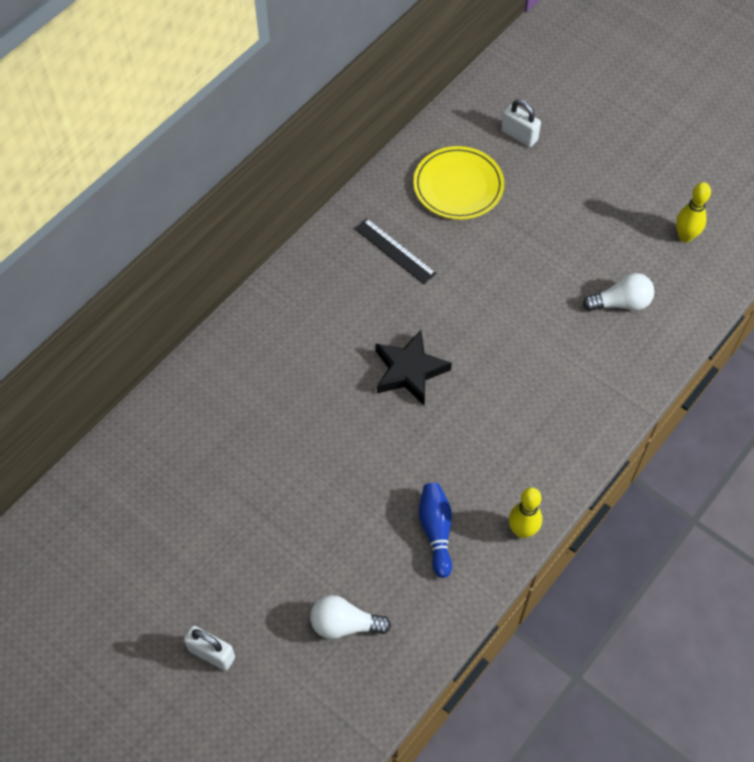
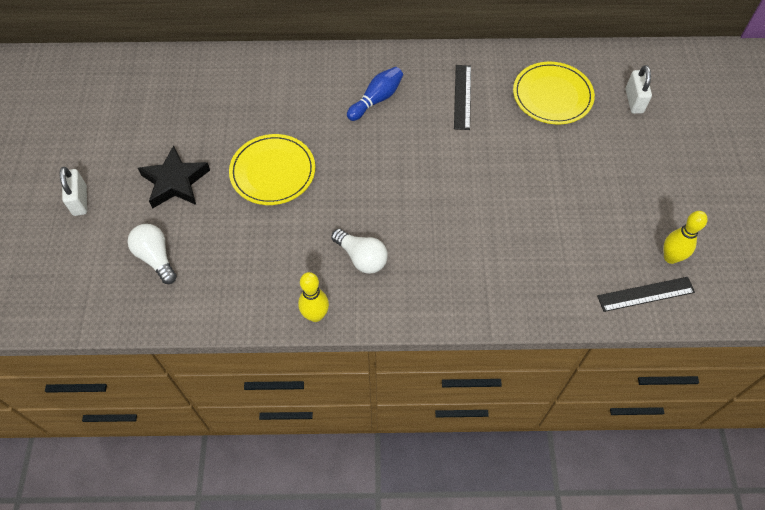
camera: 50 degrees right, 0 degrees up
black star [375,330,452,405] -> black star moved to [138,145,210,208]
blue bowling pin [419,483,452,578] -> blue bowling pin moved to [347,67,403,121]
white light bulb [583,273,655,311] -> white light bulb moved to [331,229,388,274]
none -> yellow plate [229,134,315,205]
none -> black ruler [597,277,695,312]

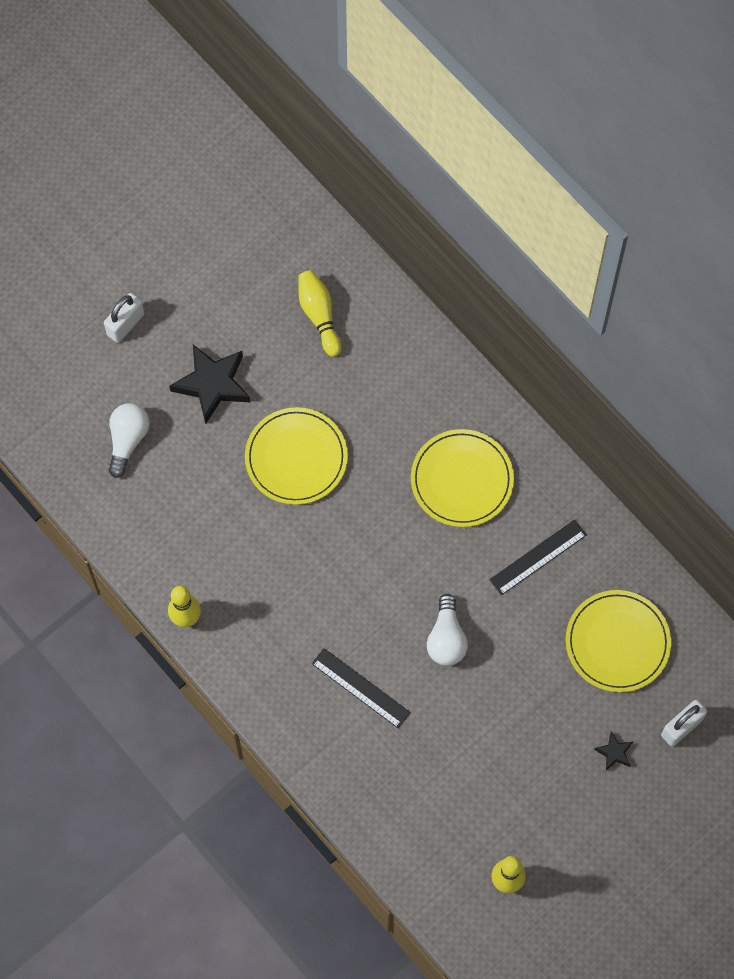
camera: 50 degrees right, 10 degrees up
white light bulb [331,229,388,274] -> white light bulb moved to [427,594,468,666]
blue bowling pin [347,67,403,121] -> yellow plate [411,429,514,527]
black ruler [597,277,695,312] -> black ruler moved to [312,648,411,728]
none -> yellow bowling pin [299,270,341,357]
none -> black star [594,731,633,770]

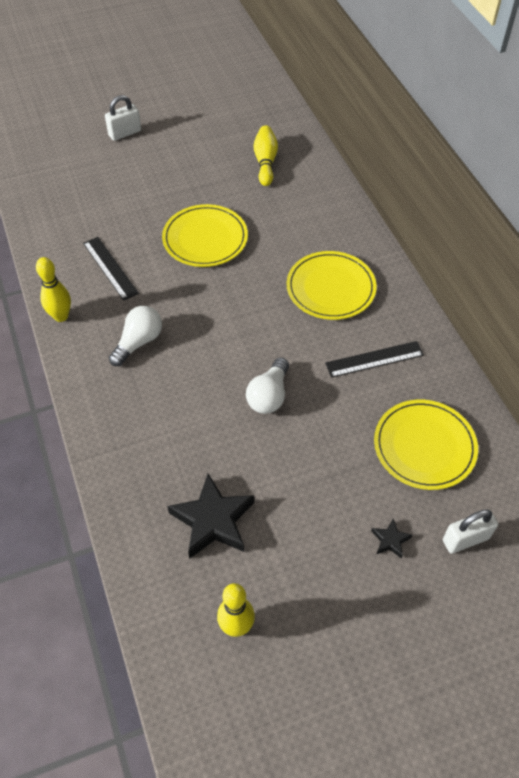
camera: 20 degrees right, 15 degrees down
white light bulb [109,403,150,478] -> white light bulb moved to [109,306,162,366]
black star [169,344,251,424] -> black star moved to [167,474,254,559]
black ruler [312,648,411,728] -> black ruler moved to [83,237,139,301]

